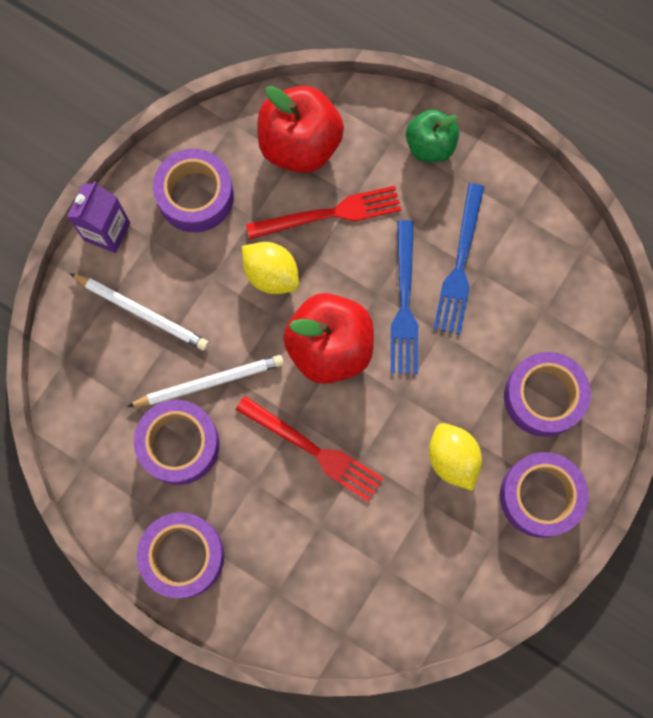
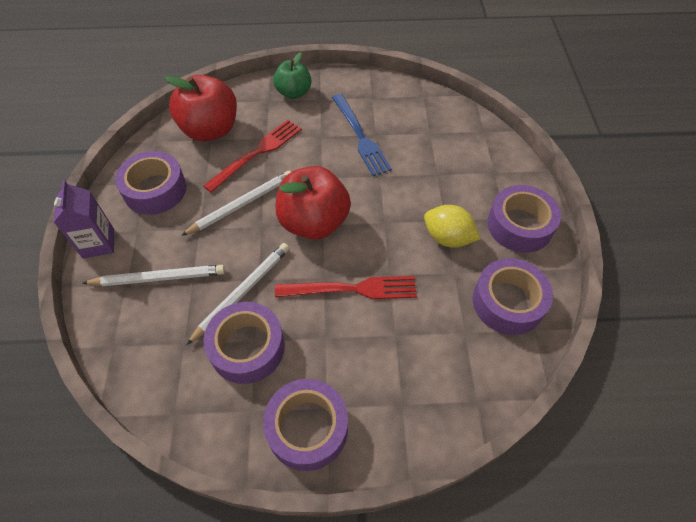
camera: 35 degrees left, 20 degrees down
yellow lemon [242,242,299,294] -> white pencil [181,171,291,236]
blue fork [391,220,418,374] -> none
purple tape [504,352,591,437] -> purple tape moved to [473,258,553,335]

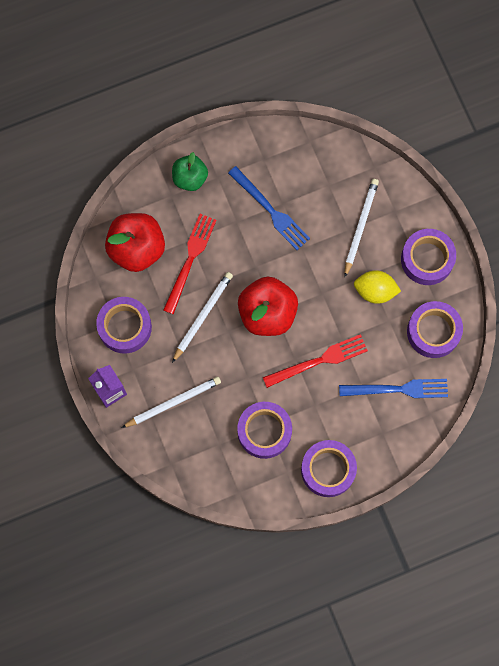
camera: 20 degrees left, 20 degrees up
white pencil [186,243,290,345] -> white pencil moved to [344,179,379,277]
none -> blue fork [339,379,448,398]

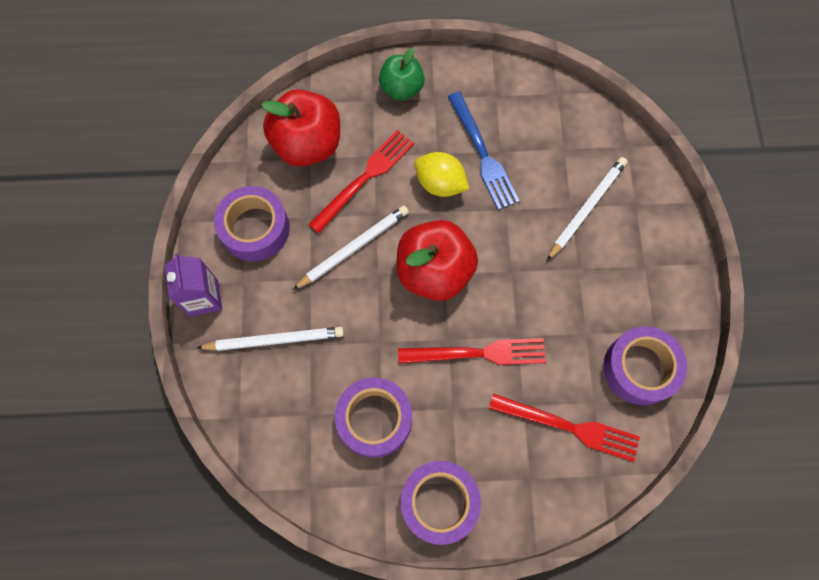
camera: 20 degrees right, 5 degrees down
blue fork [339,379,448,398] -> red fork [489,394,640,462]
yellow lemon [354,270,401,304] -> yellow lemon moved to [414,152,469,197]
purple tape [401,229,456,285] -> none

